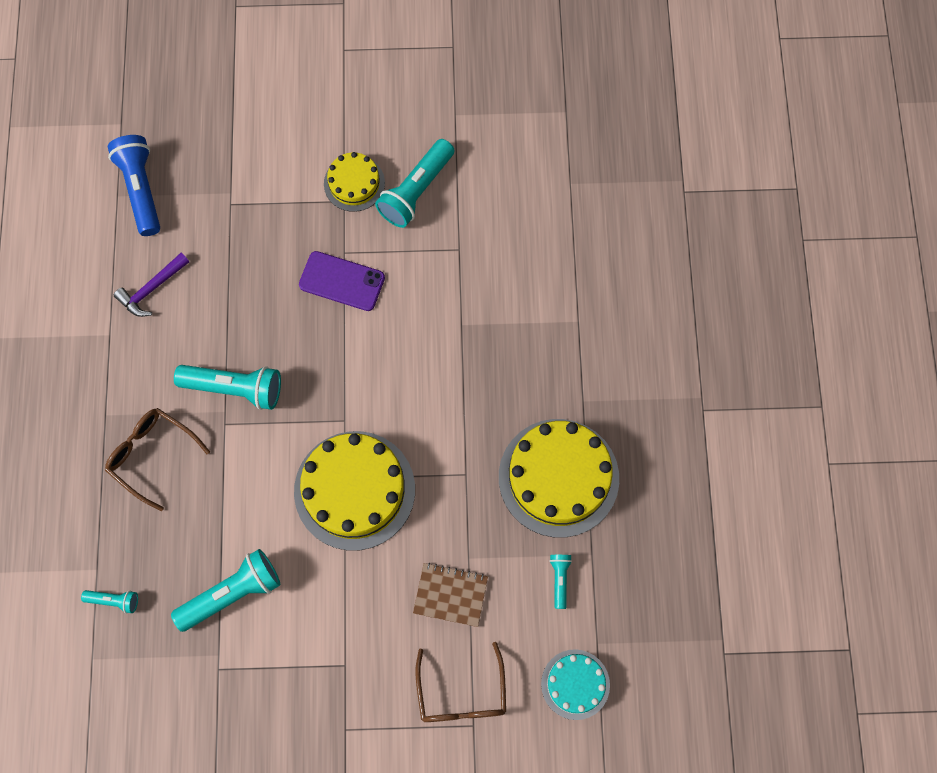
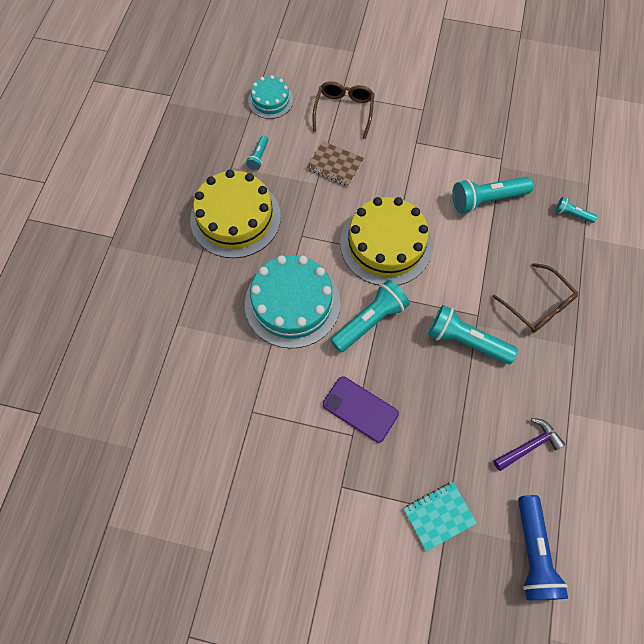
camera: 165 degrees left, 5 degrees down
yellow cake [324,152,385,212] -> none
turquoise flashlight [375,139,454,228] -> turquoise flashlight moved to [330,280,410,352]
none -> turquoise cake [245,255,340,348]
none -> turquoise notebook [404,482,477,551]

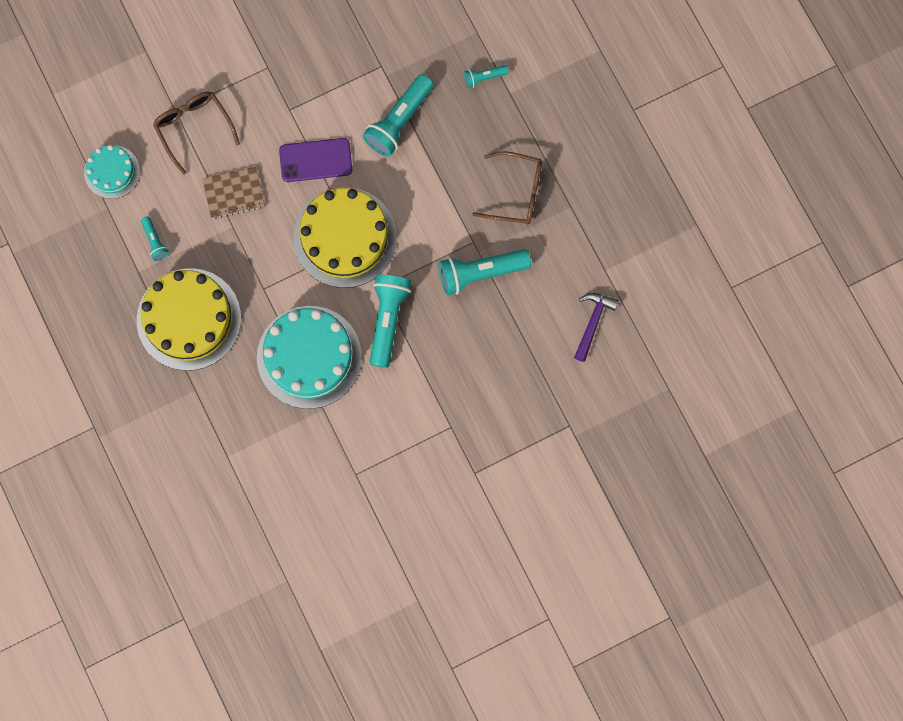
camera: 40 degrees left, 10 degrees up
purple phone [323,376,399,443] -> purple phone moved to [279,138,352,182]
turquoise notebook [404,482,477,551] -> none
blue flashlight [518,495,568,600] -> none

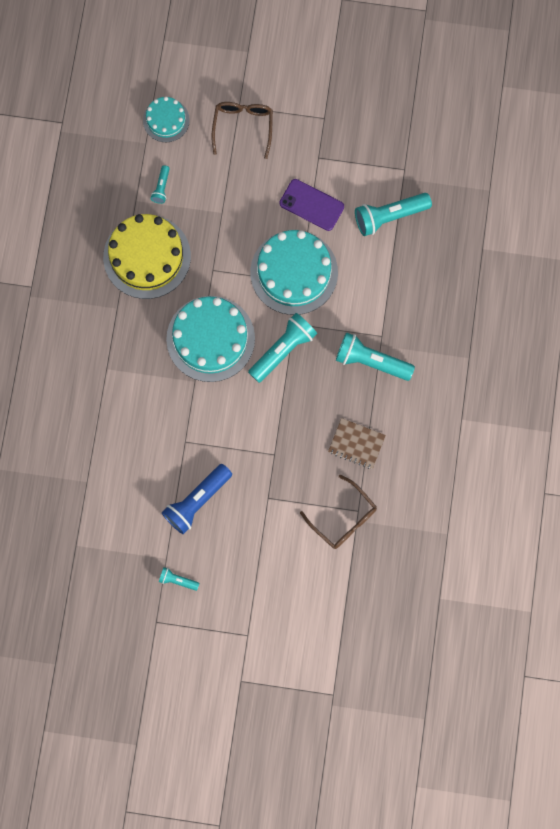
camera: 35 degrees right, 0 degrees up
brown notebook [202,166,265,219] -> brown notebook moved to [328,418,386,469]
yellow cake [293,188,397,288] -> turquoise cake [250,230,338,315]
turquoise flashlight [464,65,509,88] -> turquoise flashlight moved to [159,567,199,591]
brown glasses [472,151,542,224] -> brown glasses moved to [300,475,377,549]
purple hammer [574,293,619,362] -> none
none -> blue flashlight [162,464,232,534]

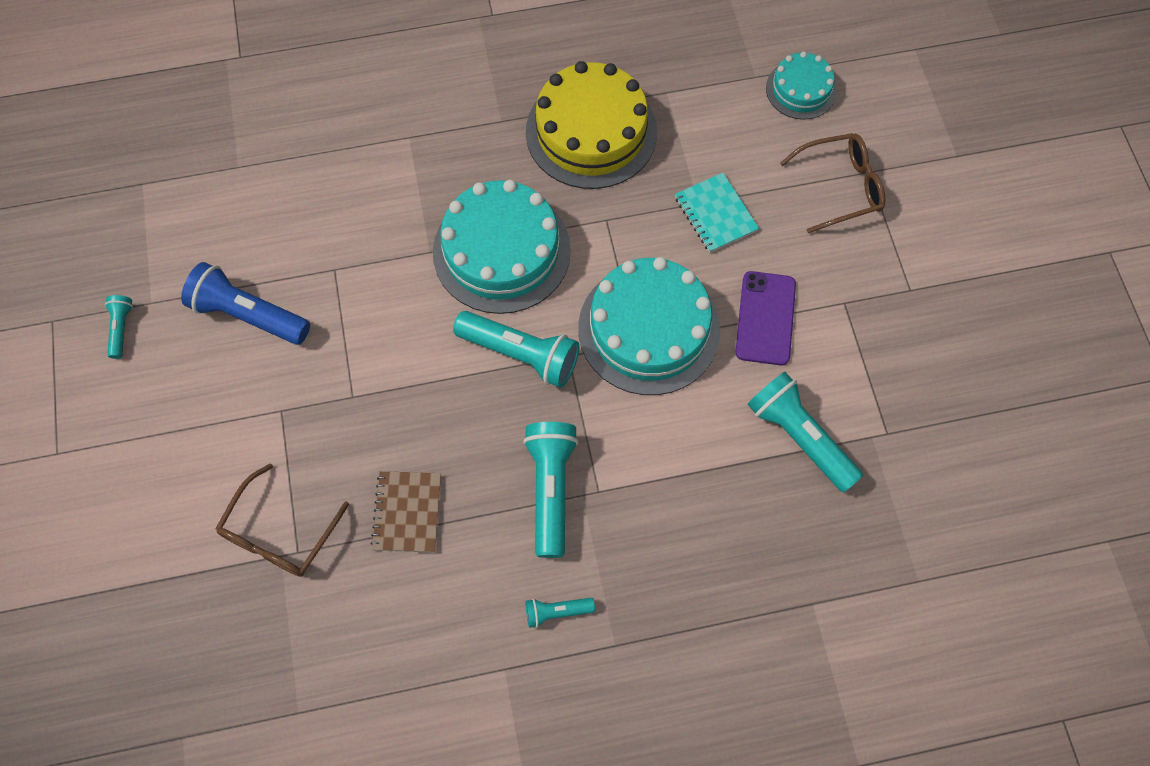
camera: 70 degrees right, 10 degrees down
turquoise flashlight [151,165,170,204] -> turquoise flashlight moved to [526,598,595,628]
none -> turquoise notebook [675,173,759,253]

